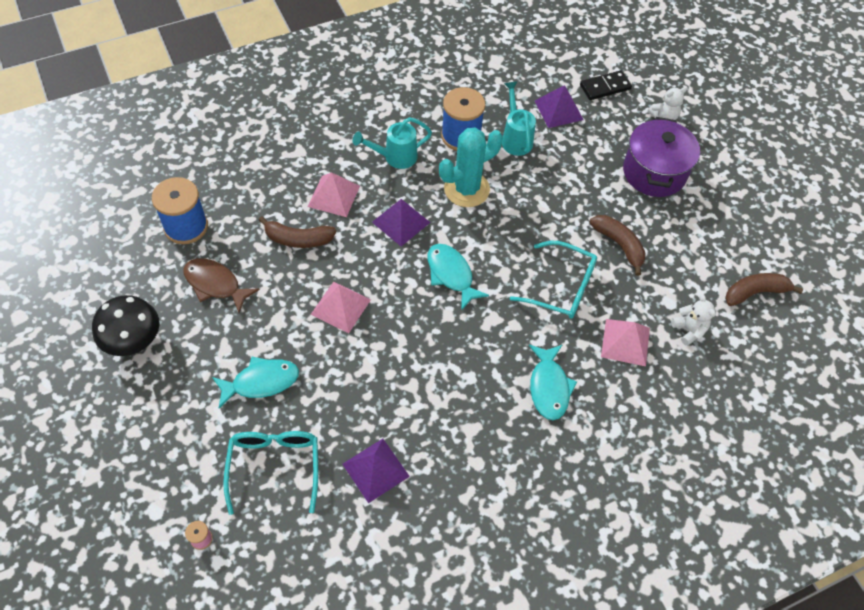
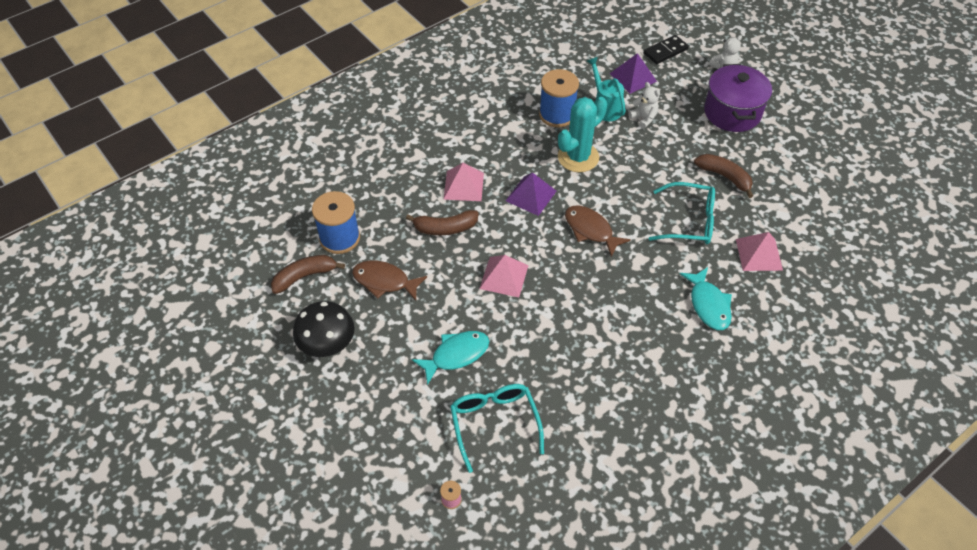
camera: 10 degrees left, 5 degrees down
purple pyramid [342,439,410,503] -> none
turquoise watering can [353,117,432,169] -> none
turquoise fish [427,244,489,311] -> brown fish [565,205,631,257]
white teddy bear [671,294,716,346] -> white teddy bear moved to [628,82,660,129]
brown banana [725,273,803,306] -> brown banana moved to [271,255,345,294]

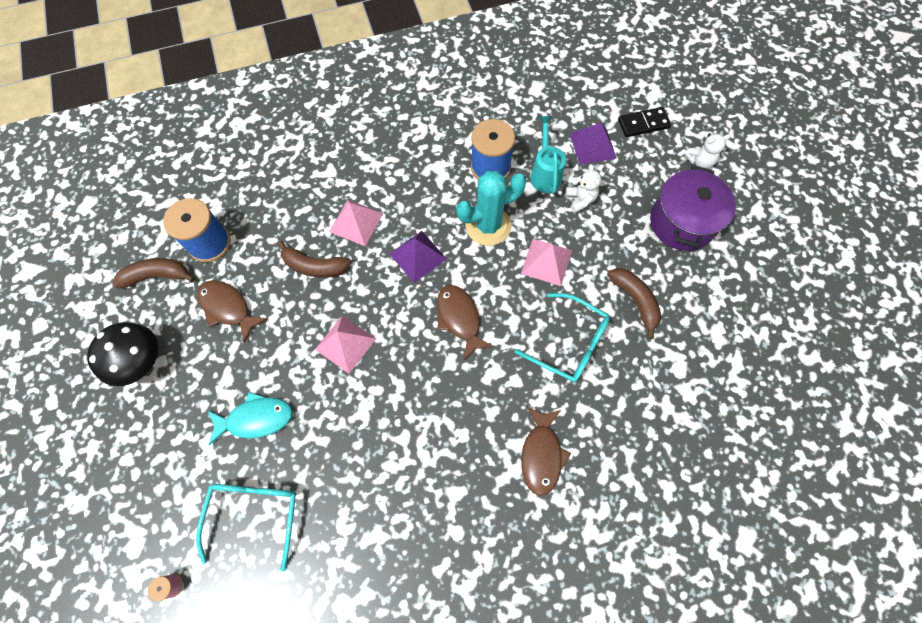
camera: 20 degrees right, 15 degrees up
turquoise fish [680,267,732,330] -> brown fish [521,407,571,496]
pink pyramid [736,232,783,271] -> pink pyramid moved to [521,239,572,286]

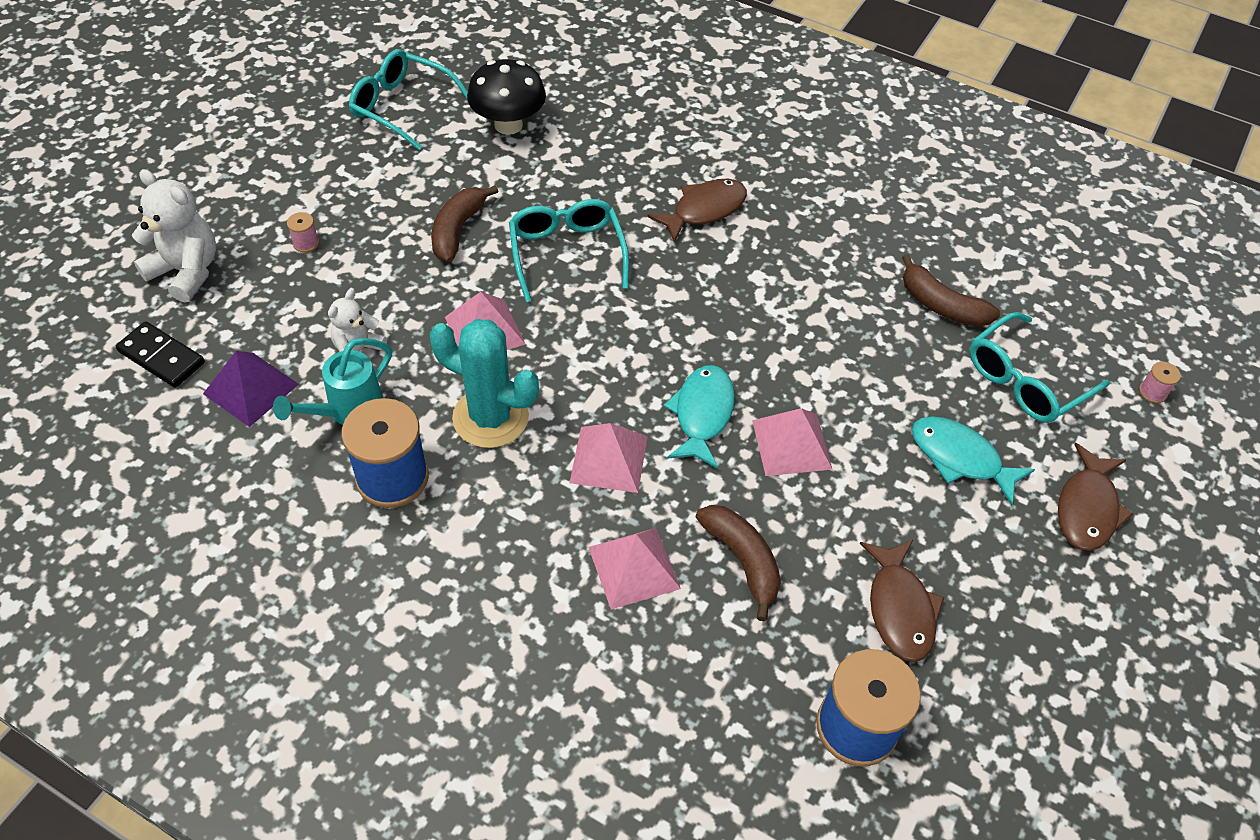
camera: 135 degrees left, 15 degrees down
black mushroom [87,322,158,386] -> black mushroom moved to [467,59,546,135]
brown banana [113,258,195,289] -> brown banana moved to [902,254,1000,327]
purple pyramid [390,231,447,283] -> pink pyramid [569,423,648,493]
brown fish [437,285,494,360] -> brown fish moved to [1058,443,1133,551]
purple pot [650,165,736,251] -> pink spool [287,212,319,253]
white teddy bear [684,133,731,169] -> white teddy bear [132,169,216,303], size x1.64
none -> turquoise glasses [349,49,468,150]
none -> turquoise fish [663,365,735,469]

